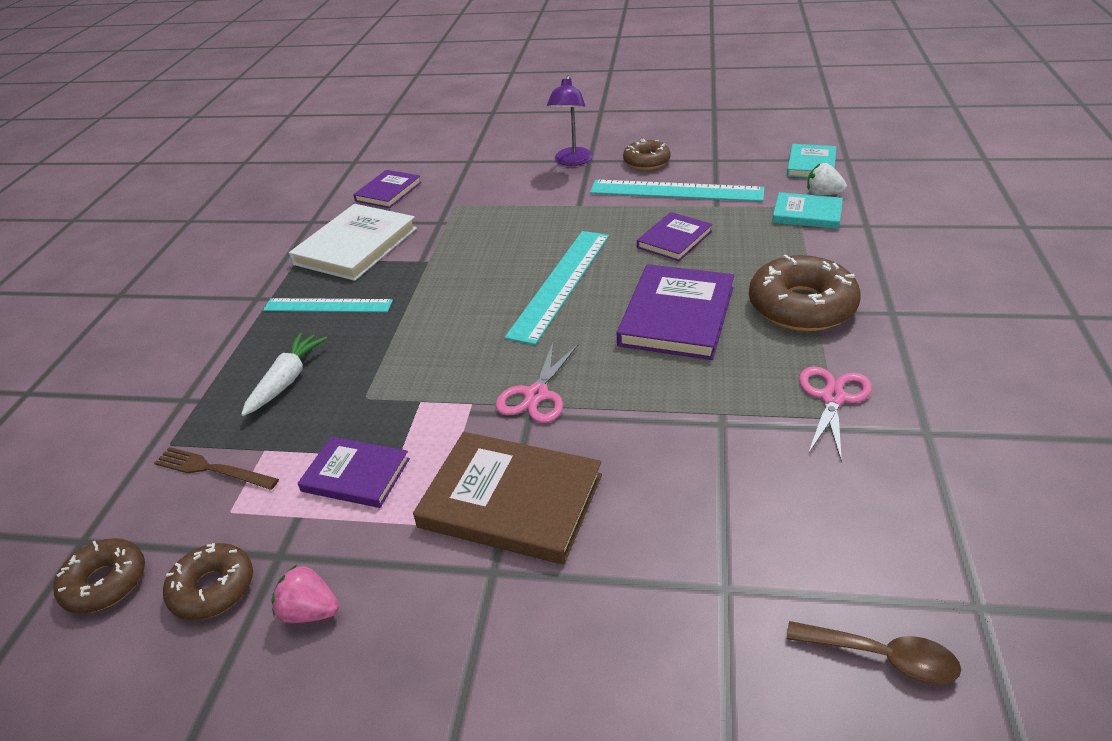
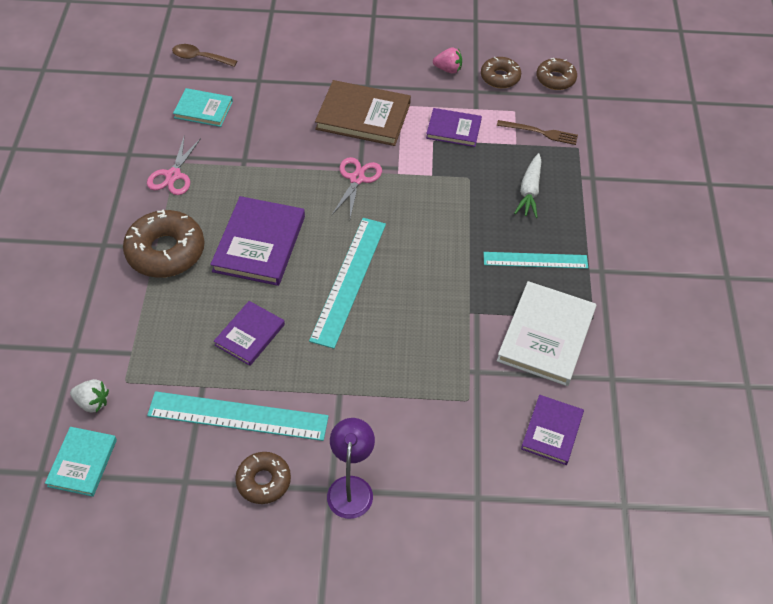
camera: 170 degrees right, 15 degrees up
turquoise book [772,192,843,229] -> turquoise book moved to [173,88,233,127]

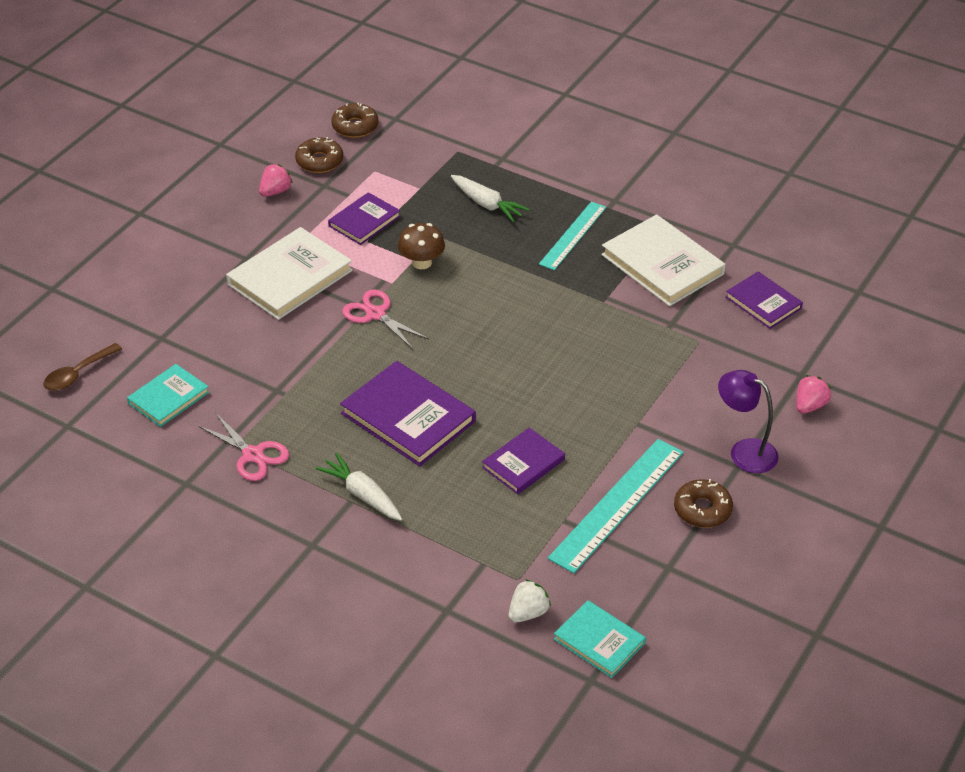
camera: 60 degrees left, 10 degrees down
brown donut [123,210,205,278] -> white carrot [315,453,402,521]
purple book [214,301,285,366] -> purple book turned 75 degrees clockwise [482,428,565,494]
turquoise ruler [309,218,386,349] -> none
brown book [315,80,411,146] -> white book [226,227,352,320]
brown fork [497,120,578,145] -> none
none -> brown mushroom [398,223,445,269]
none -> pink strawberry [796,375,831,414]

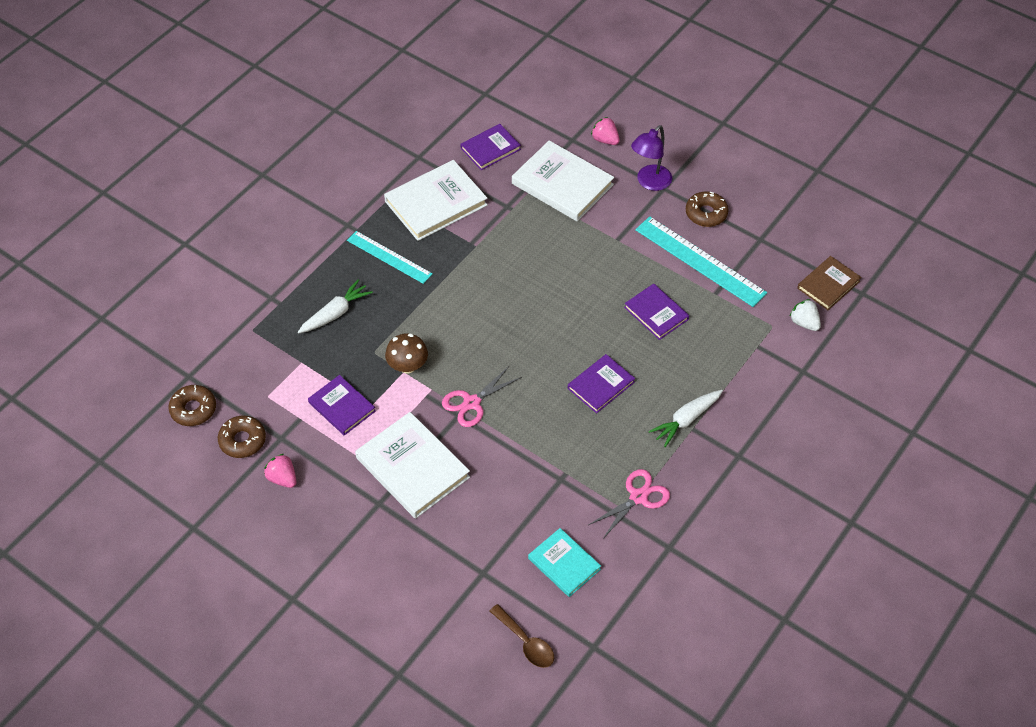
camera: 85 degrees left, 10 degrees up
purple book [340,361,476,466] -> purple book [568,354,635,413], size x0.60
turquoise book [554,600,646,678] -> brown book [797,256,861,310]
none -> white book [512,140,614,221]

